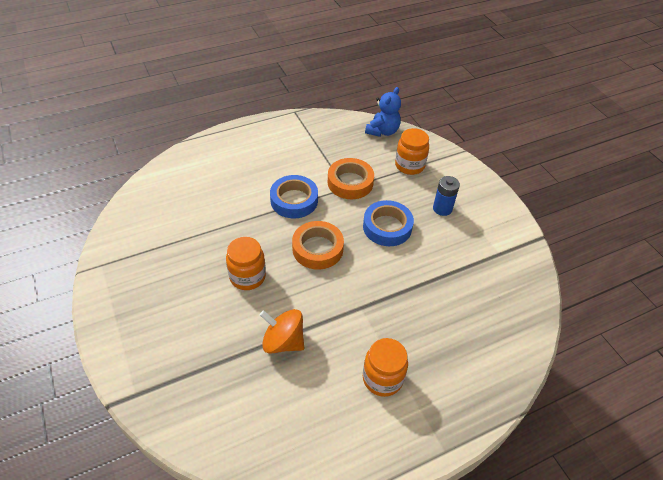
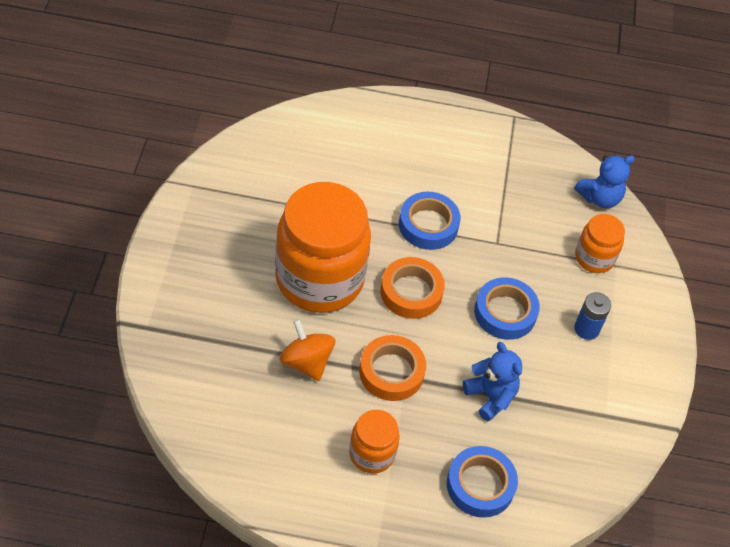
camera: 30 degrees right, 5 degrees up
orange jar [226,237,266,290] -> orange jar [275,182,371,313], size x2.09
orange tape [328,158,374,199] -> orange tape moved to [359,335,426,401]
none -> blue tape [447,446,518,518]
none -> blue teddy bear [463,342,522,422]

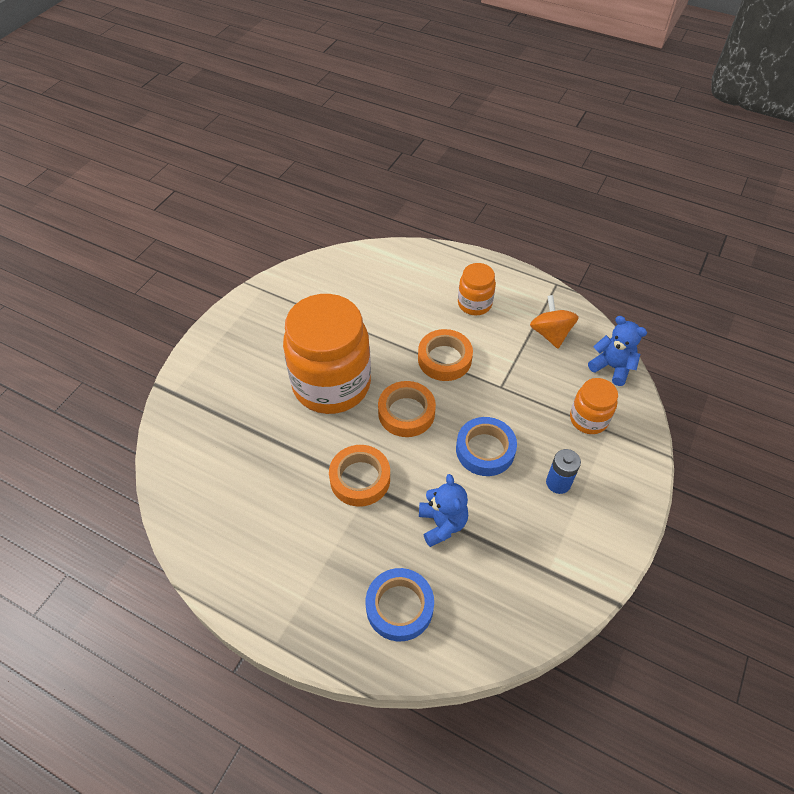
camera: 25 degrees right, 0 degrees up
orange spinning top [279,319,335,381] -> orange spinning top moved to [530,295,579,348]
orange jar [349,410,400,474] -> orange jar moved to [458,263,496,315]
blue tape [399,192,461,250] -> orange tape [418,329,473,381]
blue teddy bear [574,155,635,208] -> blue teddy bear turned 135 degrees counterclockwise [588,316,647,386]

